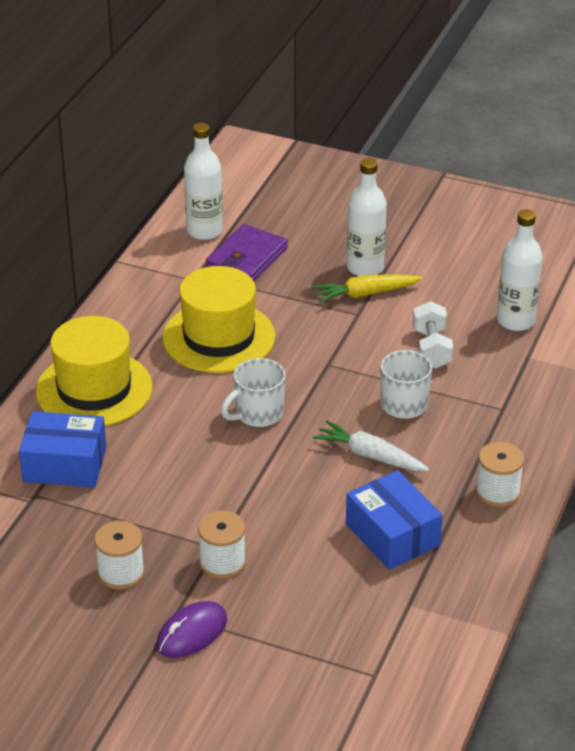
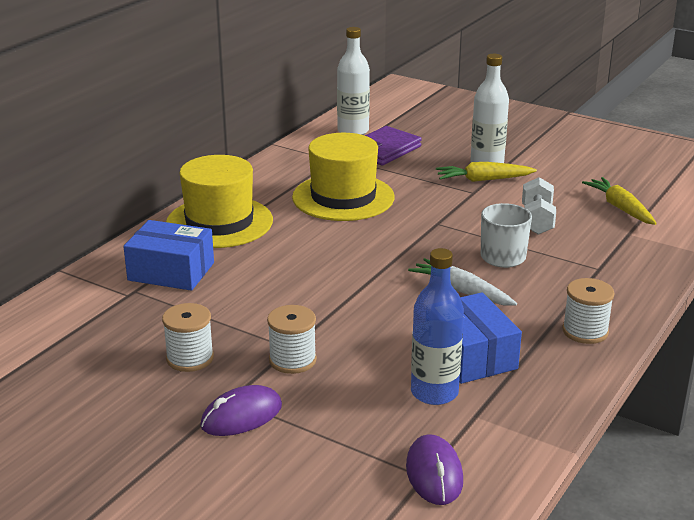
camera: 10 degrees right, 10 degrees down
white mug [221,358,286,427] -> none
white bottle [497,209,543,331] -> yellow carrot [582,177,657,225]
none -> purple mouse [406,434,463,505]
none -> blue bottle [411,248,464,405]

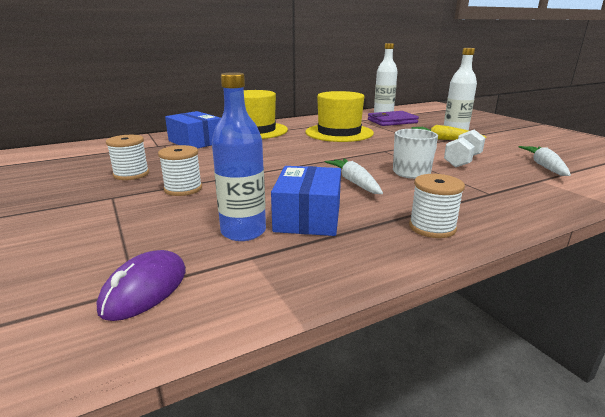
camera: 30 degrees right, 5 degrees down
purple mouse [200,385,282,436] -> none
yellow carrot [582,177,657,225] -> white carrot [519,146,571,176]

